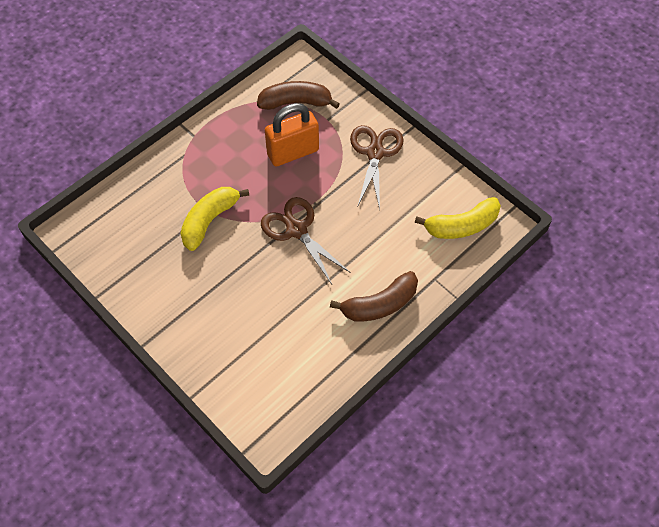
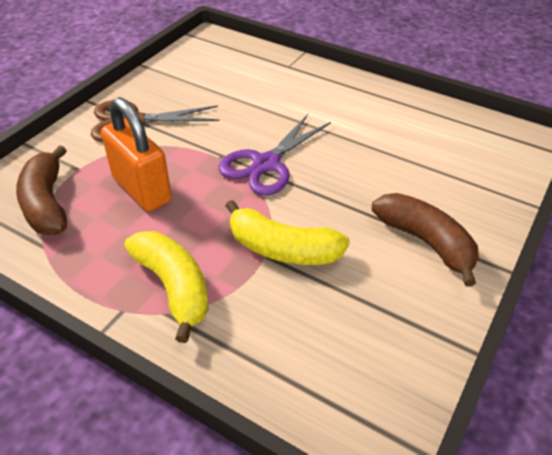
camera: 105 degrees left, 15 degrees down
brown scissors [261,197,351,284] -> purple scissors [218,114,331,196]
brown banana [330,271,418,322] -> brown banana moved to [372,193,479,286]
yellow banana [415,197,501,239] -> yellow banana moved to [124,231,209,343]

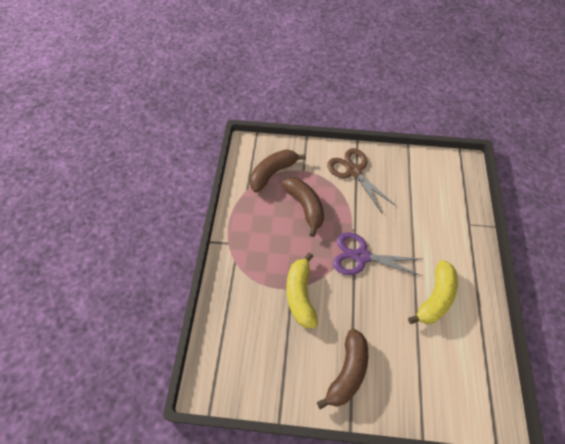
camera: 65 degrees right, 15 degrees up
orange padlock [101,97,172,212] -> brown banana [282,177,324,237]
yellow banana [124,231,209,343] -> yellow banana moved to [408,260,458,324]

